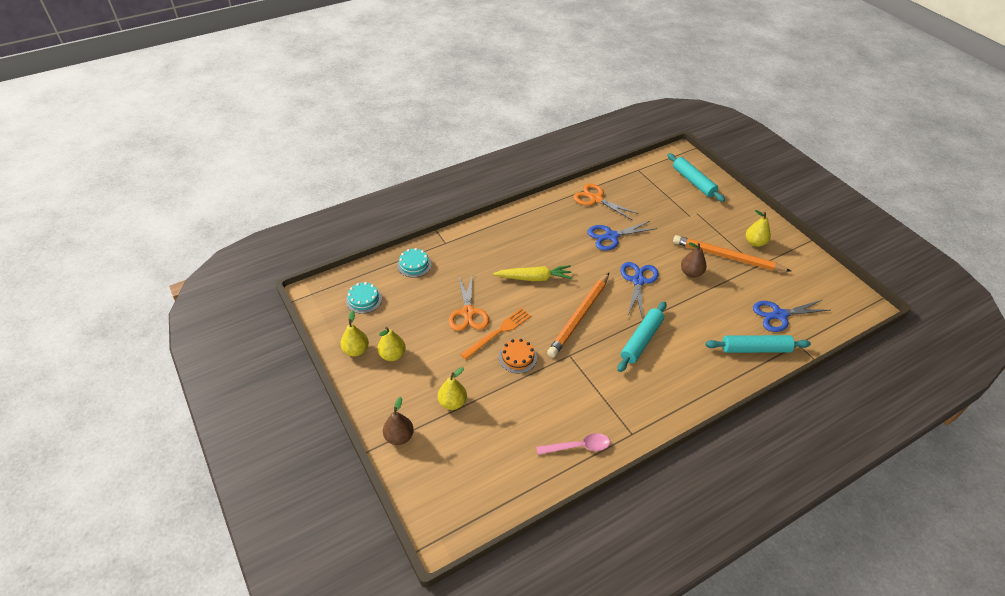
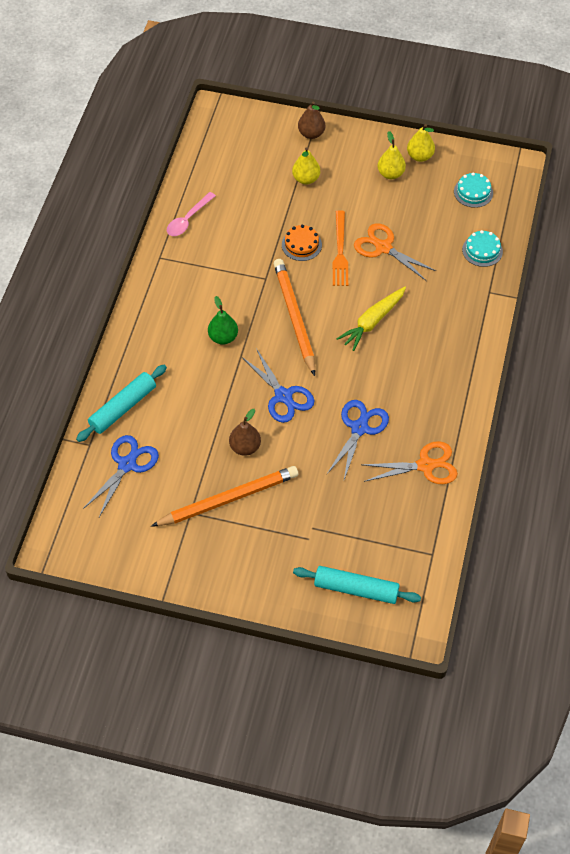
camera: 135 degrees right, 10 degrees up
turquoise rolling pin [617,302,667,372] -> green pear [208,296,238,345]
yellow pear [746,210,771,247] -> none

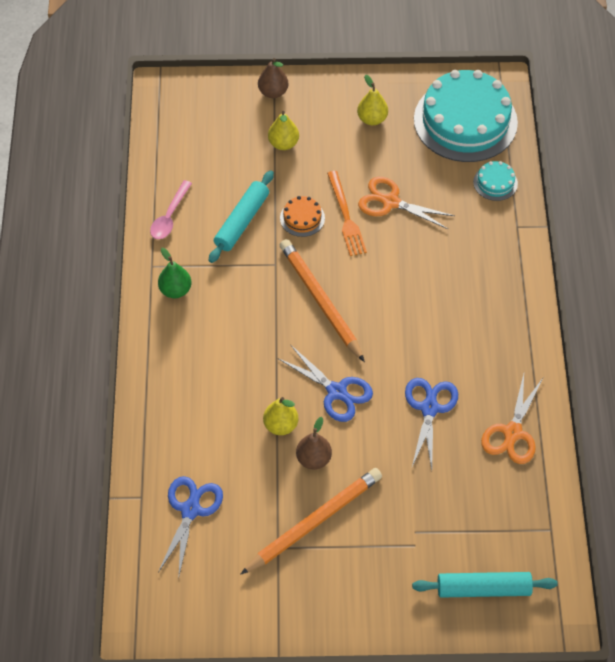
camera: 15 degrees left, 0 degrees up
turquoise rolling pin [76,365,167,442] -> turquoise rolling pin moved to [209,170,274,263]
green pear [208,296,238,345] -> green pear moved to [158,248,191,298]
yellow carrot [336,287,406,351] -> none
orange scissors [362,441,458,484] -> orange scissors turned 135 degrees clockwise [481,374,543,464]
yellow pear [407,124,435,162] -> yellow pear moved to [263,397,298,435]
turquoise cake [454,172,493,208] -> turquoise cake [414,70,518,162], size x2.40

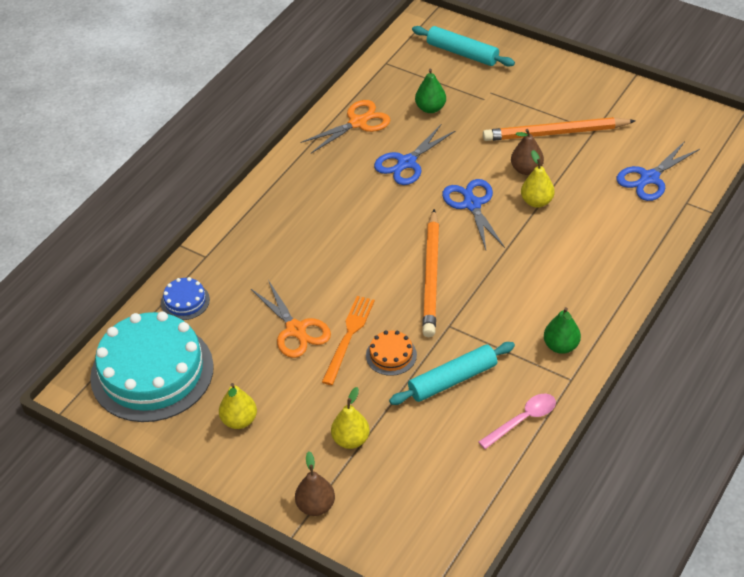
camera: 145 degrees left, 10 degrees down
turquoise cake [473,161,518,201] -> blue cake [161,277,210,320]
none -> green pear [415,68,446,113]

